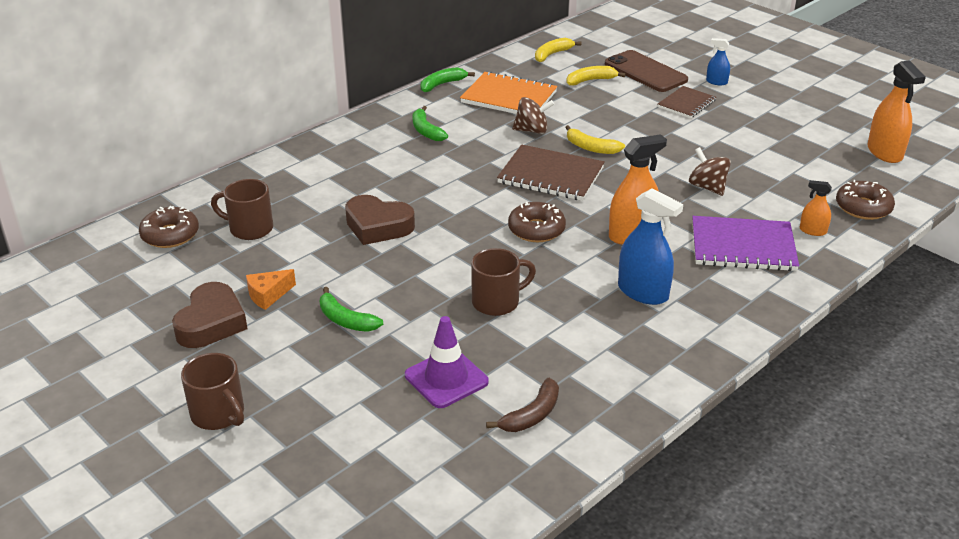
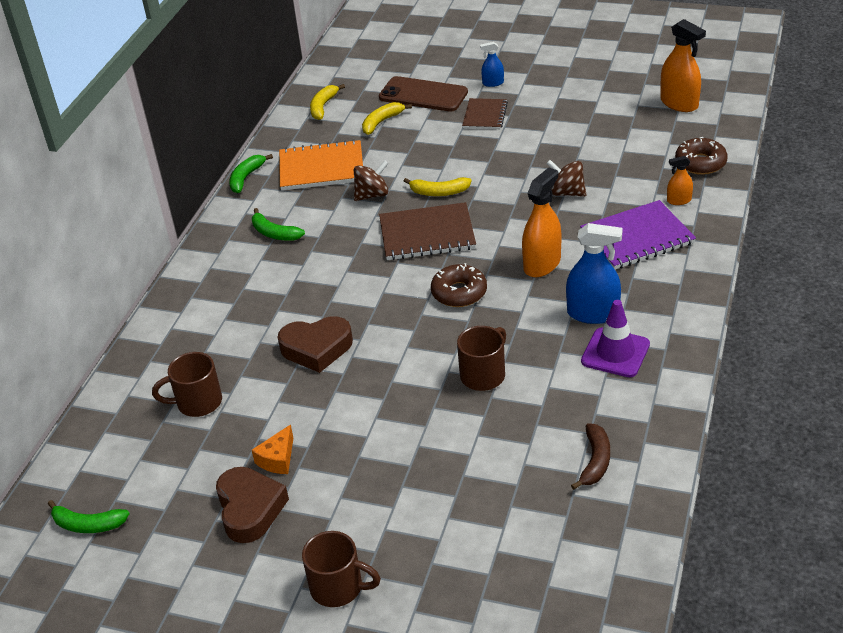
camera: 25 degrees left, 5 degrees up
brown donut [139,206,199,248] -> none
green banana [320,287,383,332] -> green banana moved to [48,500,130,533]
purple traffic cone [405,316,489,408] -> purple traffic cone moved to [581,300,650,377]

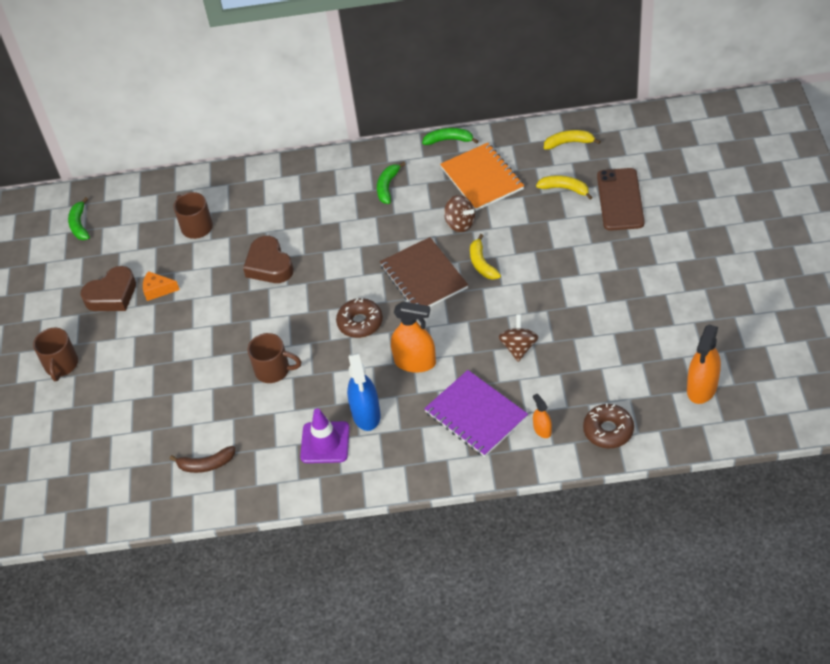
camera: 70 degrees right, 10 degrees up
brown notebook [462,98,508,129] -> none
blue spray bottle [480,42,504,87] -> none

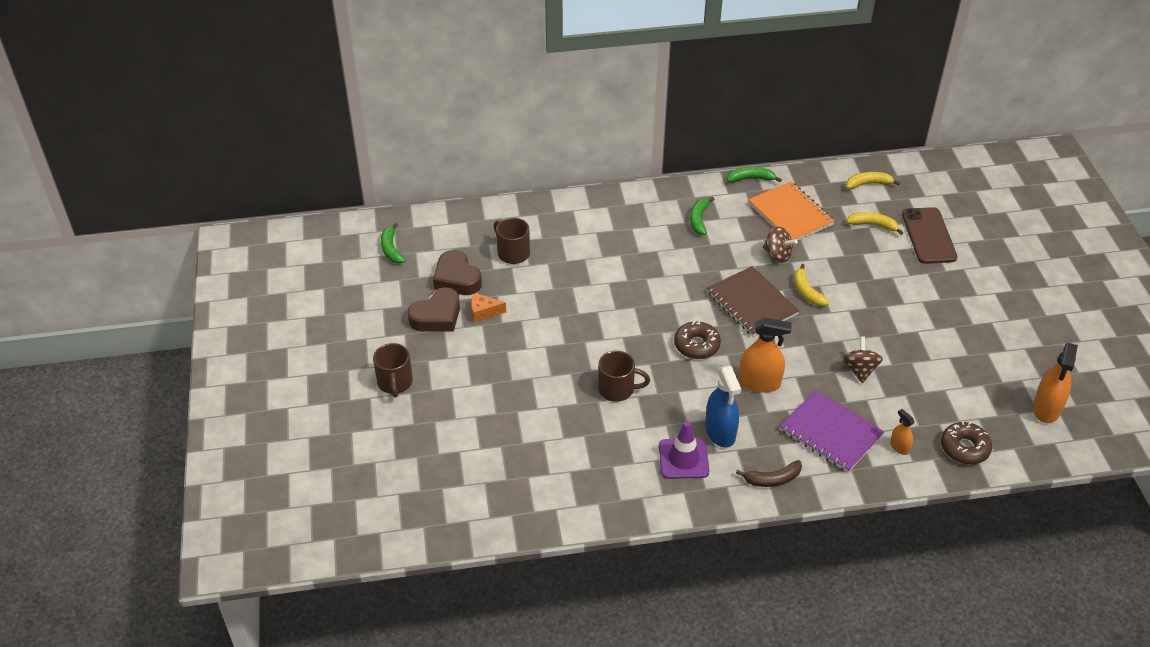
camera: 10 degrees left, 5 degrees down
brown banana [170,446,235,473] -> brown banana moved to [736,460,802,487]
brown heart [243,236,294,283] -> brown heart moved to [433,250,482,295]

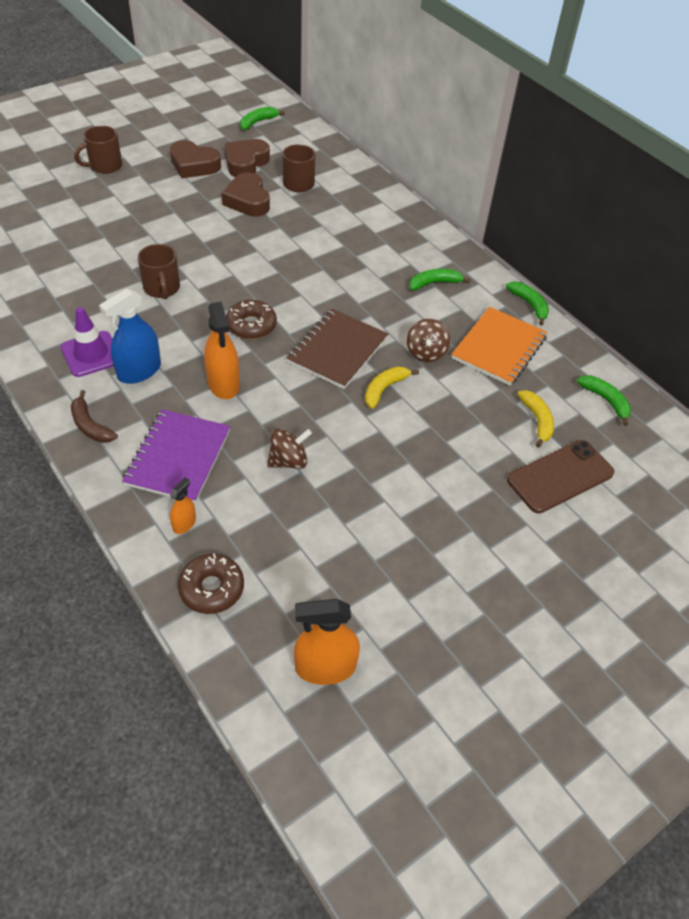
camera: 60 degrees right, 5 degrees up
orange cheese [471,293,506,322] -> none
yellow banana [846,172,900,189] -> green banana [577,376,631,426]
none -> brown heart [221,172,270,217]

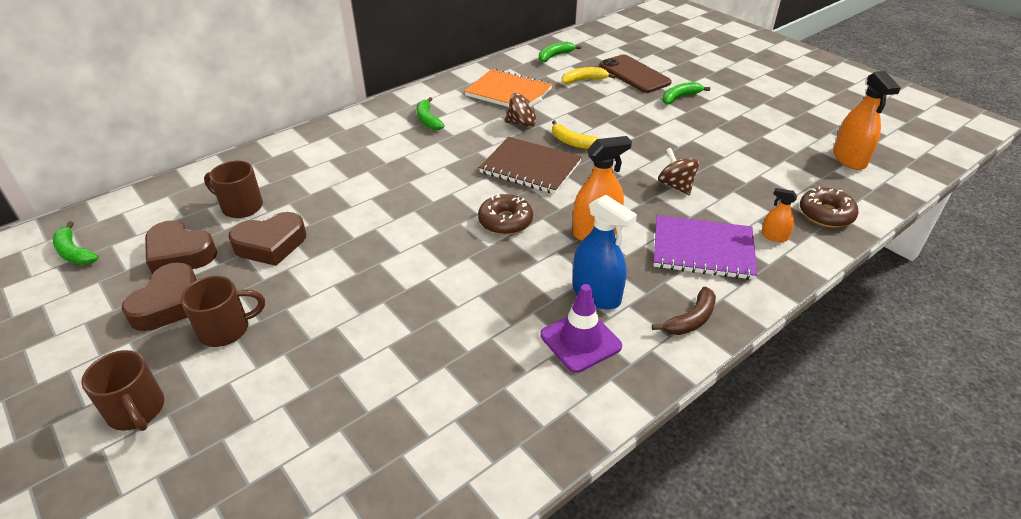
camera: 90 degrees left, 10 degrees down
brown mug [138,244,180,299] -> brown mug moved to [181,276,265,347]
green banana [506,282,549,325] -> green banana moved to [662,82,710,104]

